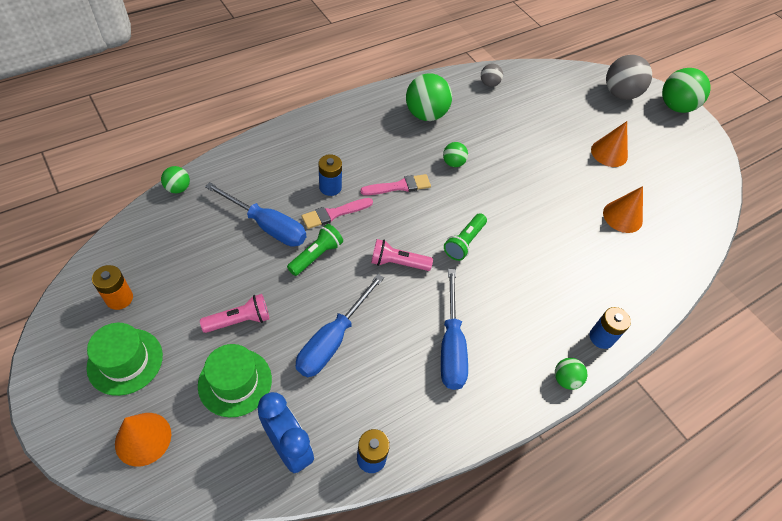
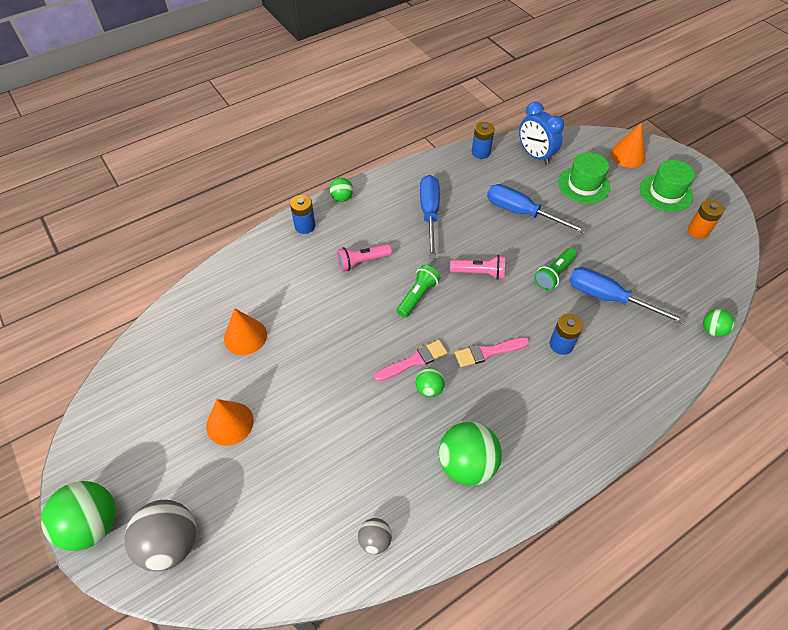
camera: 175 degrees left, 0 degrees up
pink flashlight [200,294,270,333] -> pink flashlight moved to [336,244,392,272]
blue screwdriver [295,274,384,377] -> blue screwdriver turned 90 degrees counterclockwise [487,184,587,234]
pink brush [301,198,373,229] -> pink brush moved to [374,340,448,382]

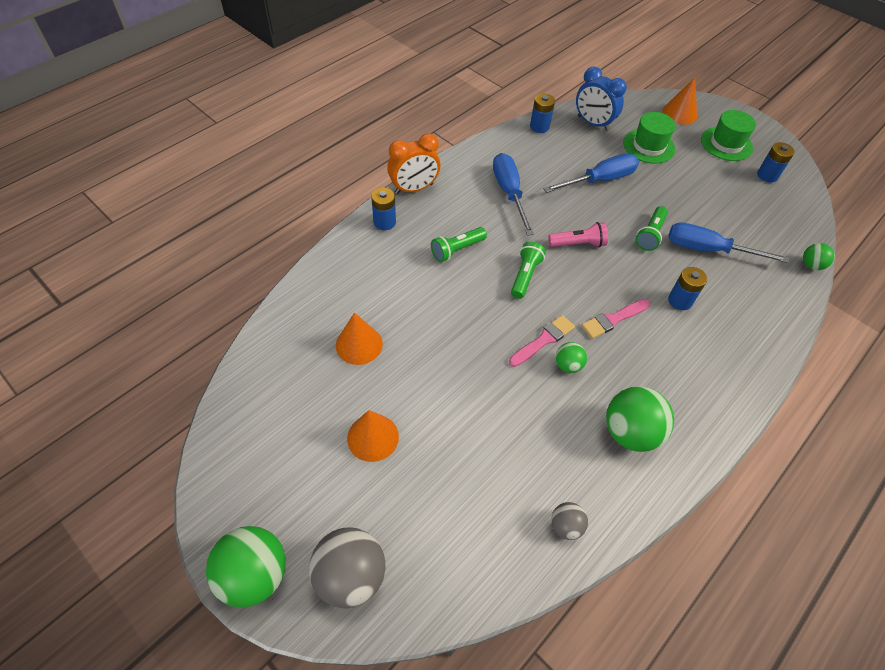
camera: 15 degrees left, 0 degrees up
green ball [330,178,353,202] -> orange clock [387,133,440,194]
pink flashlight [336,244,392,272] -> green flashlight [431,227,487,262]
blue screwdriver [487,184,587,234] -> blue screwdriver turned 135 degrees clockwise [543,153,639,193]
orange battery [688,200,724,239] -> blue battery [757,142,795,183]

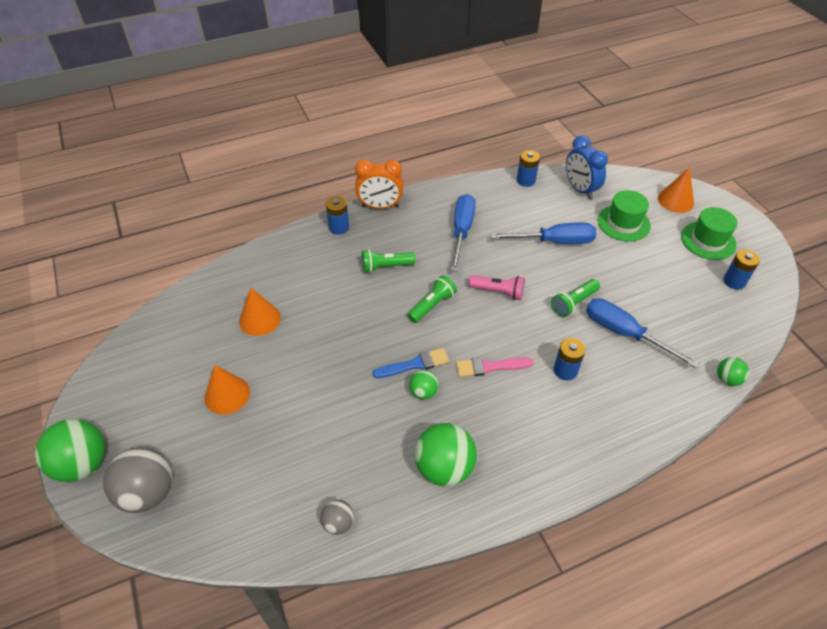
camera: 25 degrees right, 5 degrees down
pink brush [509,315,575,367] -> blue brush [372,348,449,378]

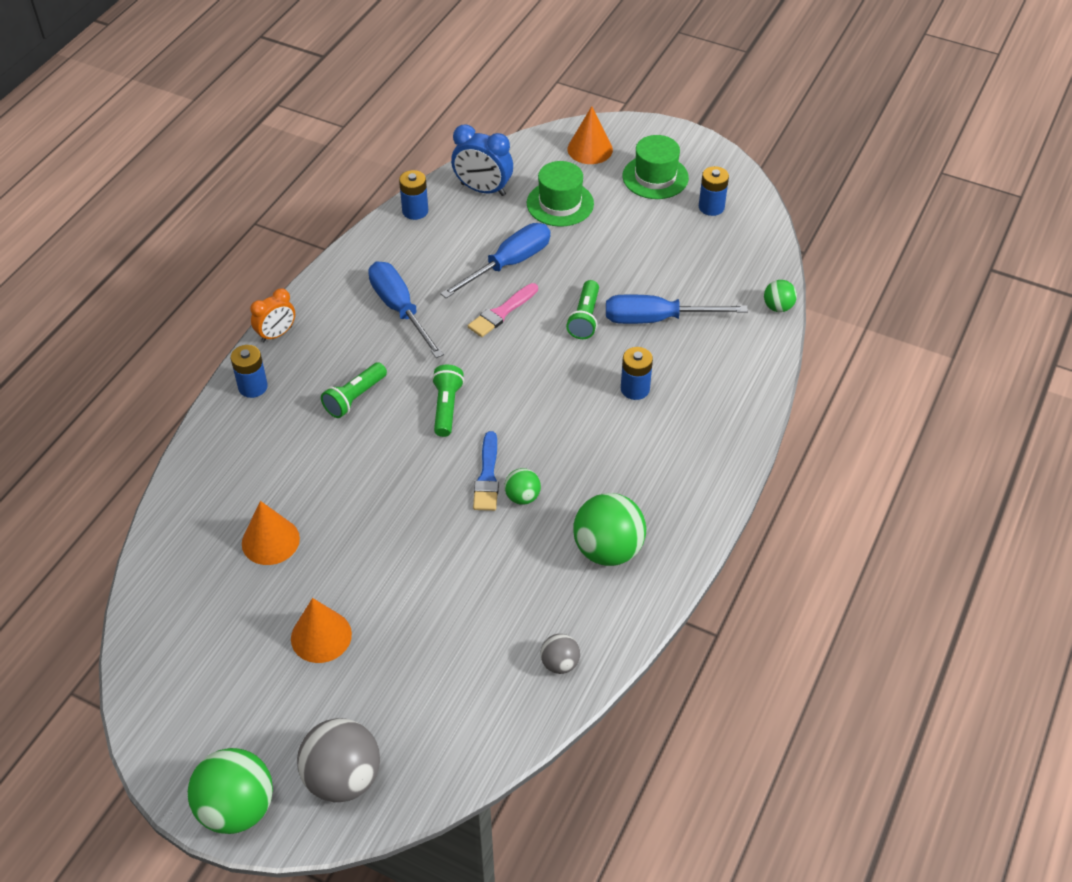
camera: 40 degrees left, 0 degrees up
orange clock [355,160,403,209] -> orange clock [250,288,295,342], size x0.66
blue brush [372,348,449,378] -> blue brush turned 150 degrees clockwise [473,431,499,511]
pink brush [456,358,534,377] -> pink brush moved to [468,283,538,337]
pink flashlight [469,275,525,300] -> none

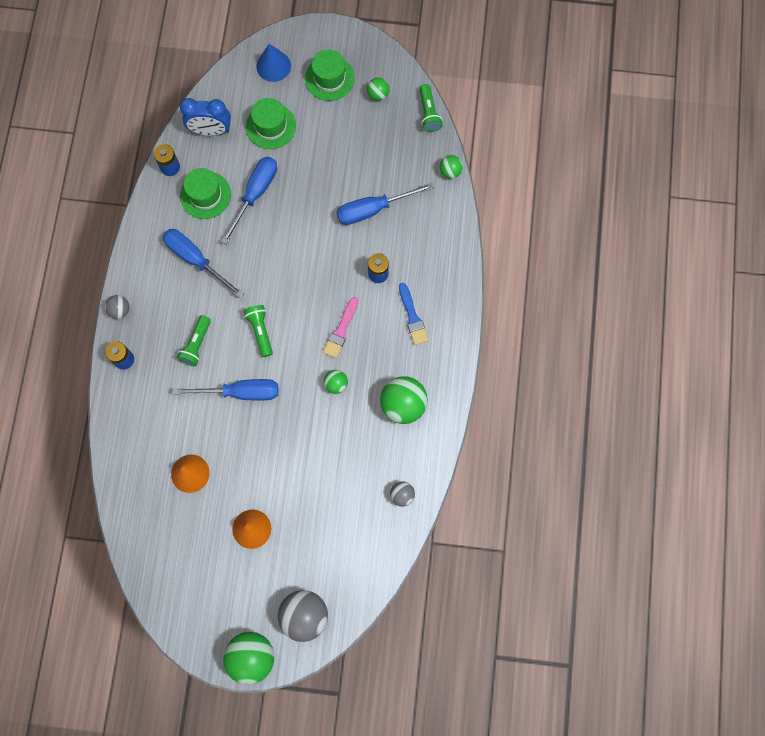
camera: 20 degrees left, 25 degrees up
orange clock [250,288,295,342] -> grey ball [105,295,129,319]
pink brush [468,283,538,337] -> pink brush moved to [323,297,358,358]
blue brush [473,431,499,511] -> blue brush moved to [399,283,429,345]
green flashlight [566,280,599,339] -> green flashlight moved to [420,84,443,132]
orange cone [567,106,613,164] -> blue cone [256,44,291,82]
blue battery [699,166,729,216] -> green ball [367,77,389,101]
none -> blue screwdriver [172,379,279,400]
none -> green hat [180,168,231,219]

